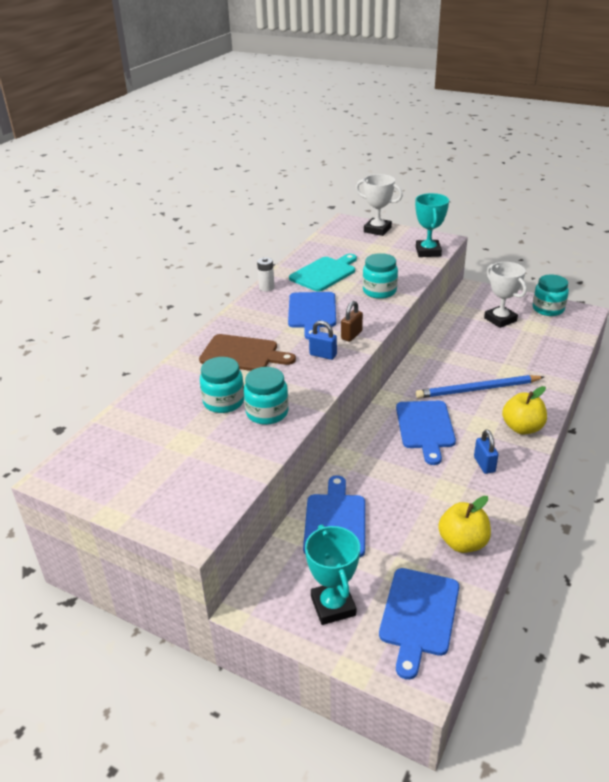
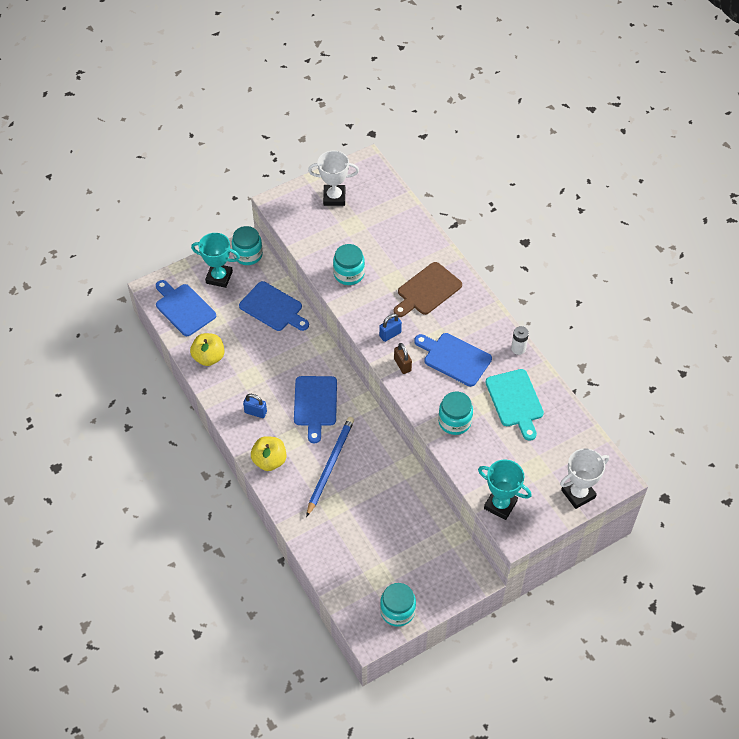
camera: 120 degrees right, 20 degrees up
turquoise jar [200,357,244,413] -> turquoise jar moved to [232,226,263,265]
blue cutting board [396,401,456,465] -> blue cutting board turned 120 degrees counterclockwise [294,376,337,443]
white trophy [484,262,527,328] -> white trophy moved to [308,151,359,206]

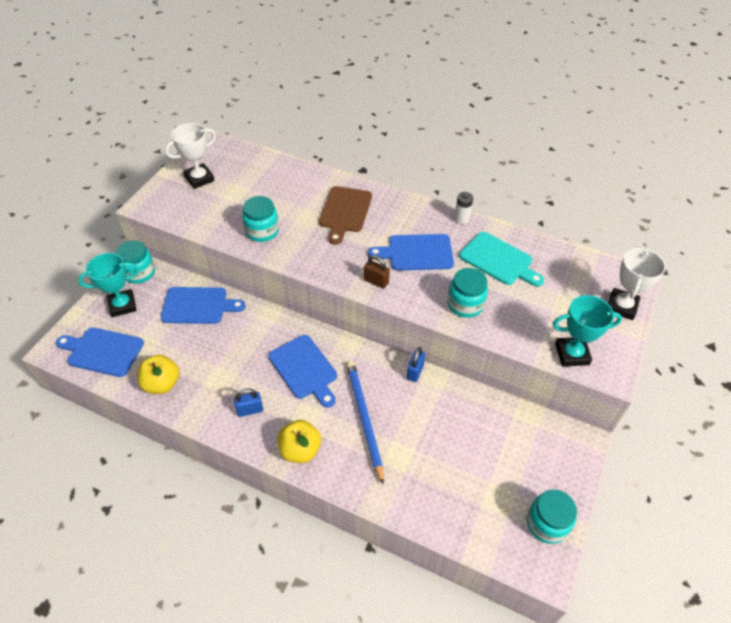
camera: 35 degrees left, 5 degrees down
blue padlock [379,314,402,342] -> blue padlock moved to [407,347,425,382]

